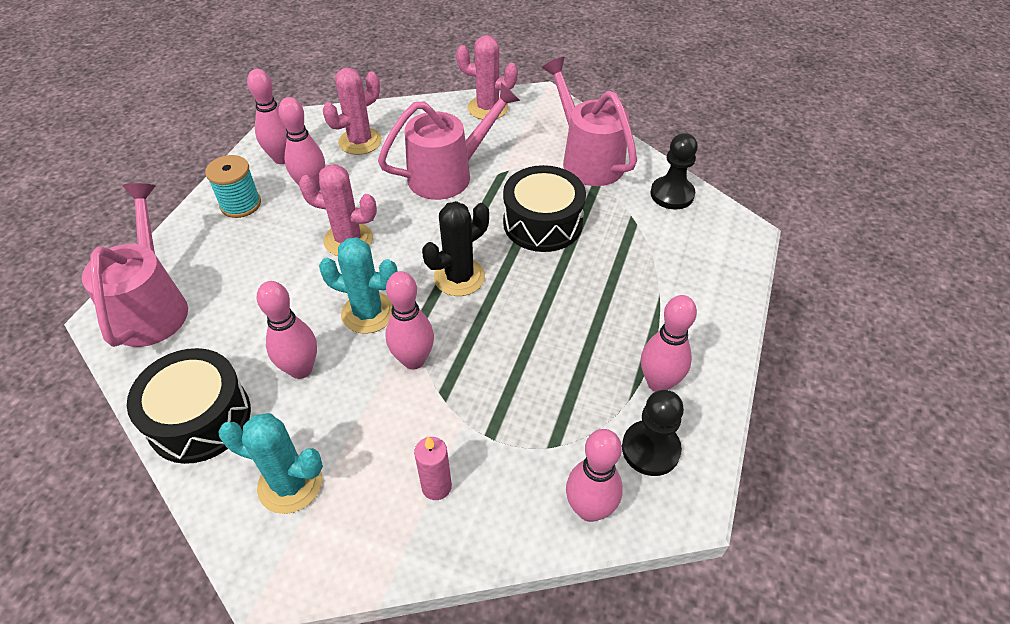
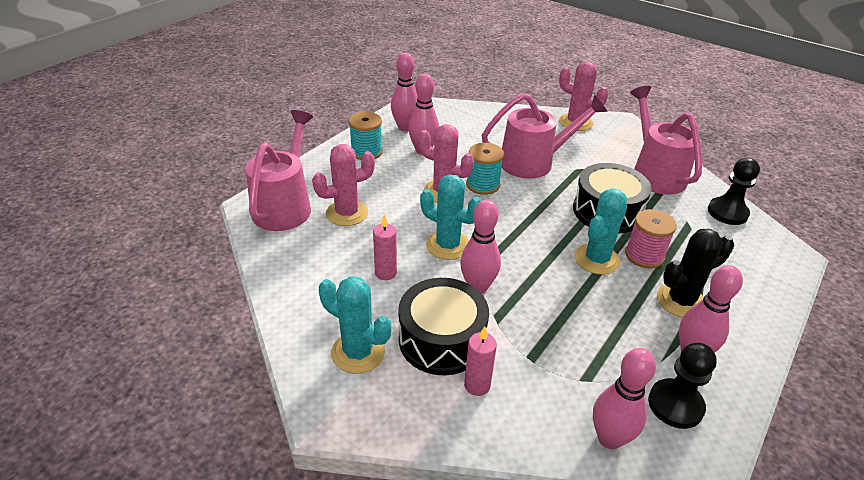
camera: 15 degrees right, 10 degrees down
black drum [127,348,251,464] -> black drum moved to [398,278,489,375]
pink bowling pin [256,281,317,379] -> pink candle [373,215,397,280]
pink cactus [323,68,382,155] -> pink cactus moved to [312,144,375,226]
black cactus [422,201,489,296] -> black cactus moved to [657,229,734,318]
none -> turquoise spool [466,143,504,195]
none -> turquoise cactus [574,188,627,275]
none -> pink spool [625,209,677,269]

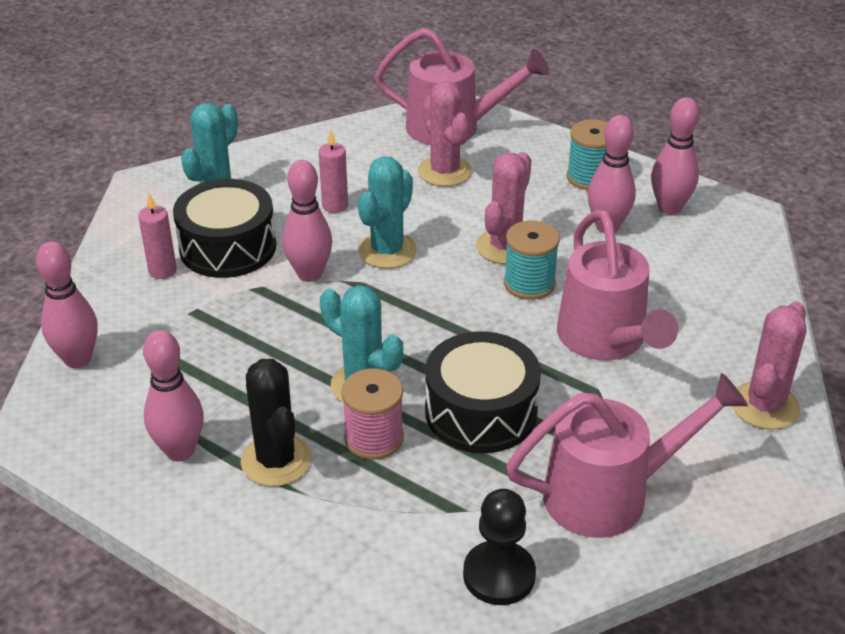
camera: 90 degrees right, 0 degrees up
black pawn [648,343,717,429] -> none

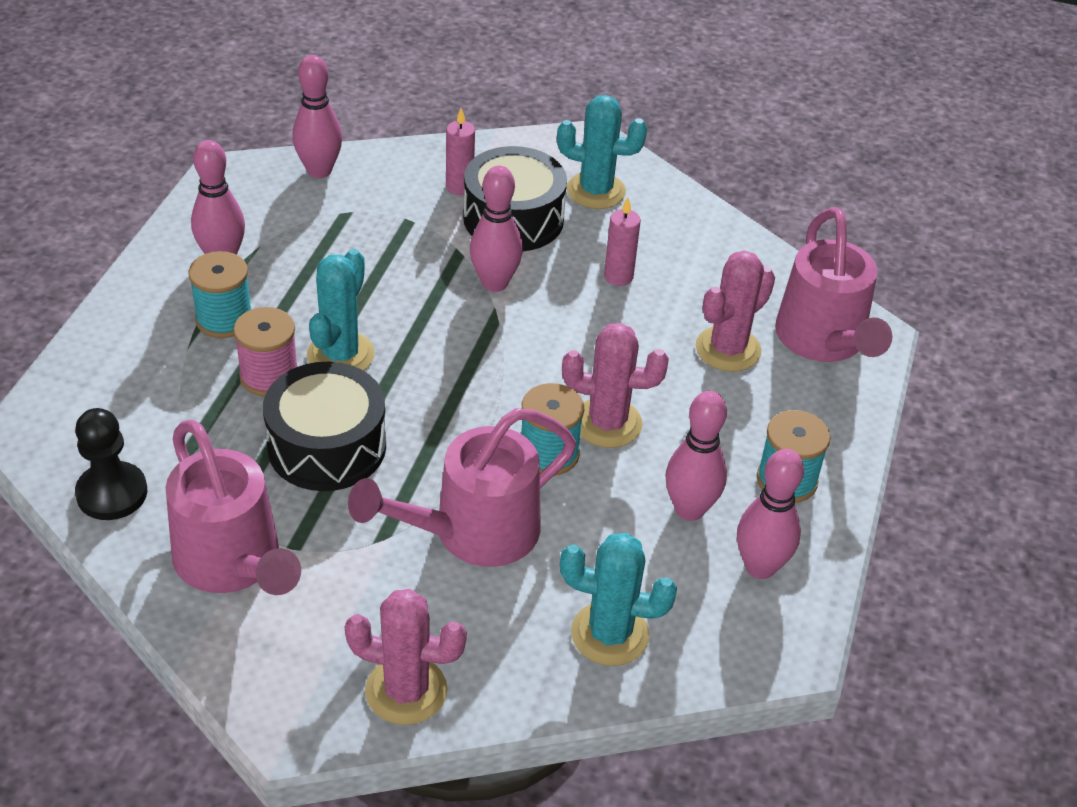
camera: 70 degrees right, 5 degrees up
black cactus [241,359,312,486] -> turquoise spool [188,251,252,338]
turquoise cactus [358,157,417,269] -> turquoise cactus moved to [560,533,677,666]

